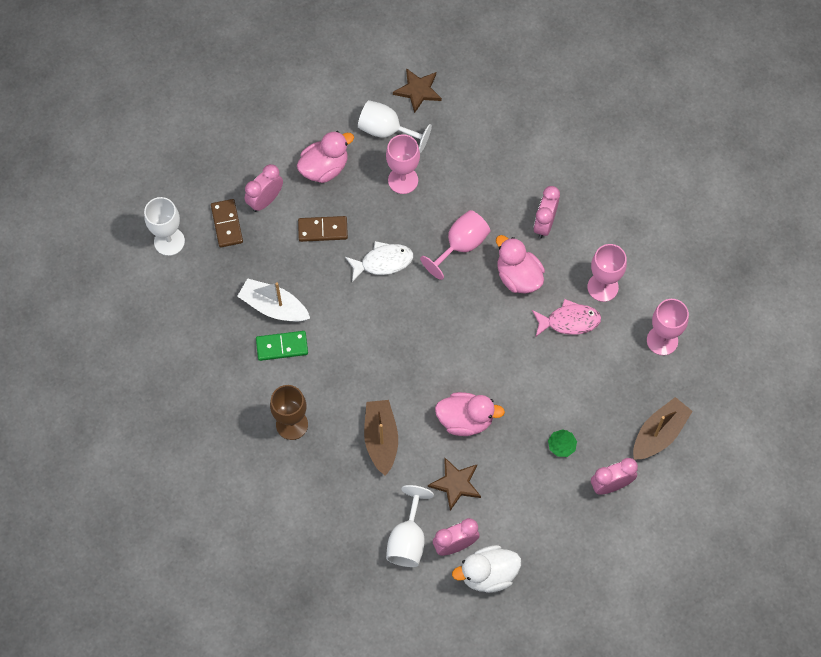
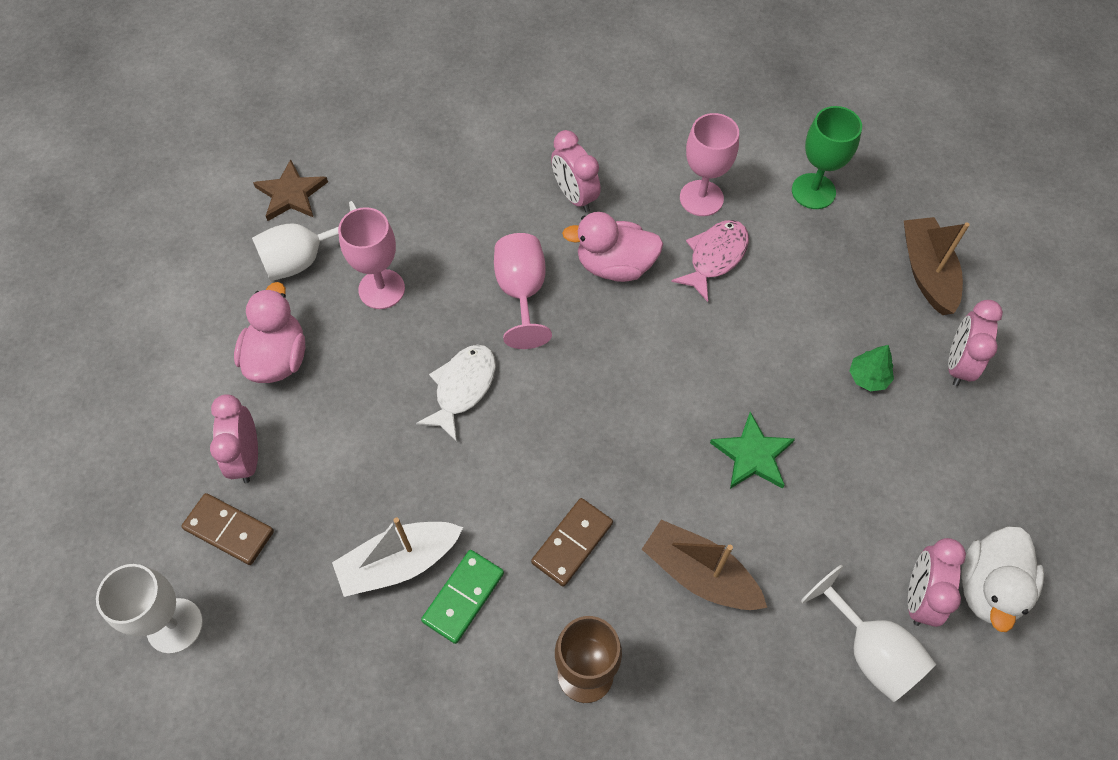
camera: 50 degrees left, 5 degrees down
brown domino [298,216,348,242] -> brown domino moved to [531,498,613,587]
brown star [428,458,481,511] -> none
pink duck [435,392,505,436] -> green star [710,412,795,489]
pink goblet [647,299,689,355] -> green goblet [792,106,862,209]

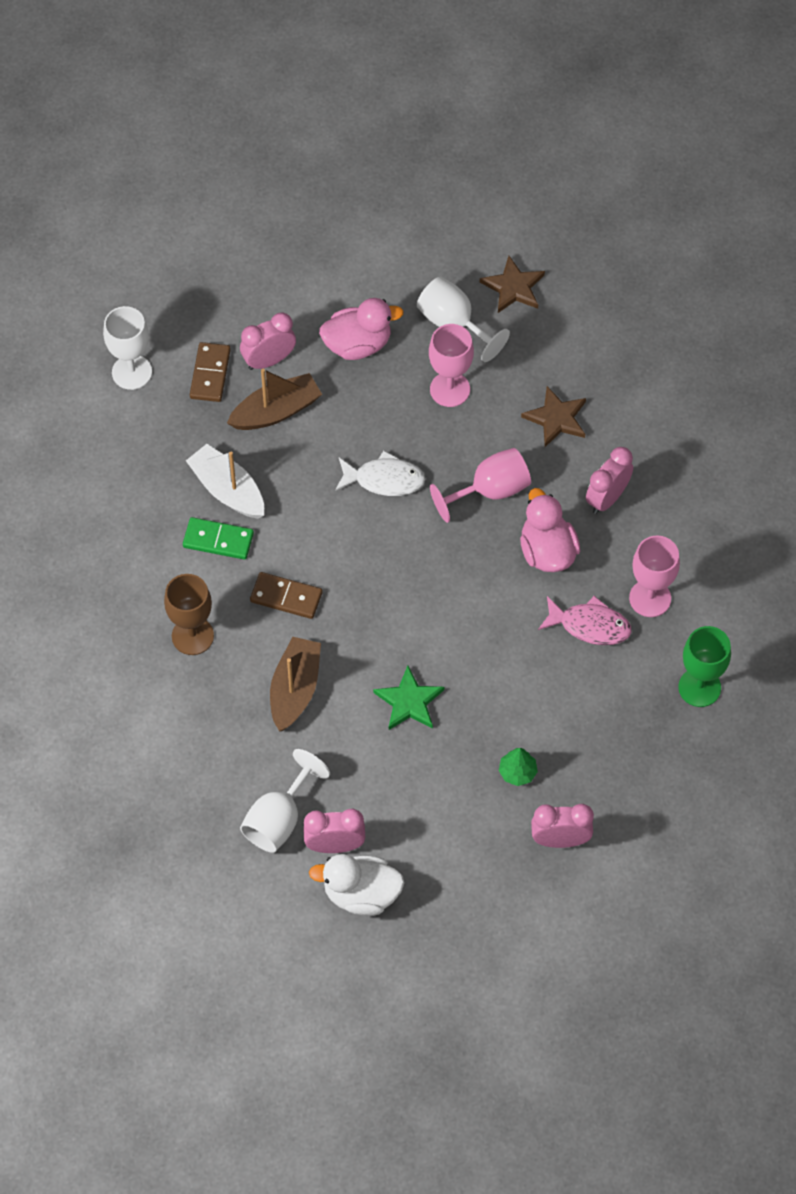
camera: 70 degrees right, 0 degrees up
brown boat [904,217,970,315] -> brown boat moved to [227,369,322,430]
none -> brown star [521,386,586,447]

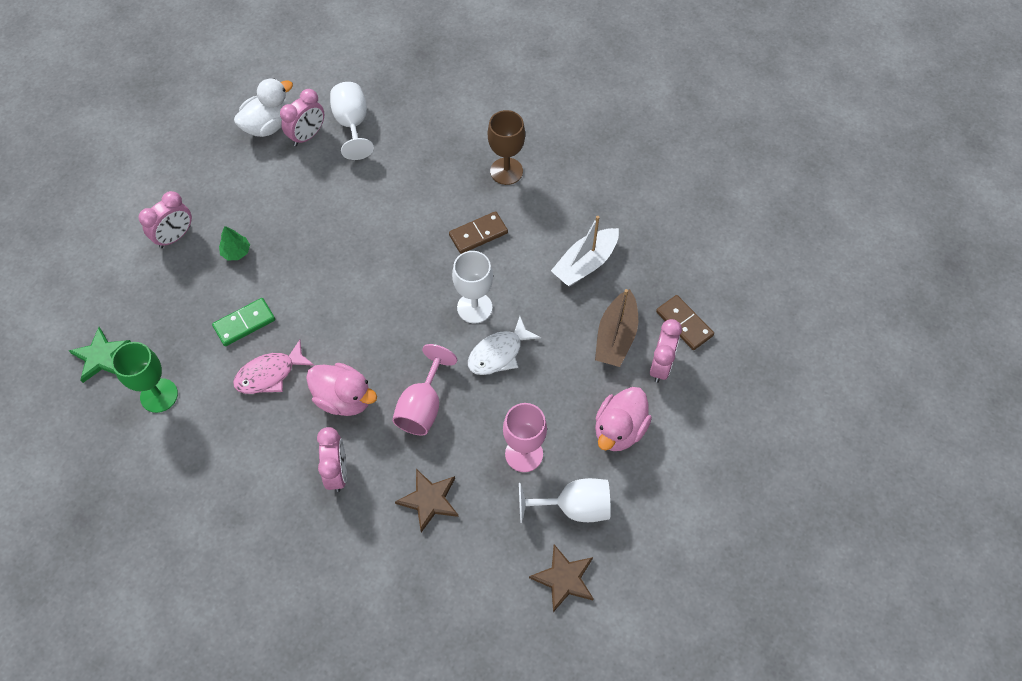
camera: 135 degrees right, 0 degrees up
white goblet [103,306,152,390] -> white goblet moved to [452,251,493,324]
green domino [183,517,254,560] -> green domino moved to [212,298,275,346]
white boat [186,444,264,519] -> white boat turned 135 degrees clockwise [551,216,619,286]
brown boat [270,637,321,732] -> none
green star [373,666,444,730] -> green star moved to [69,327,131,383]
pink goblet [629,536,680,617] -> none

